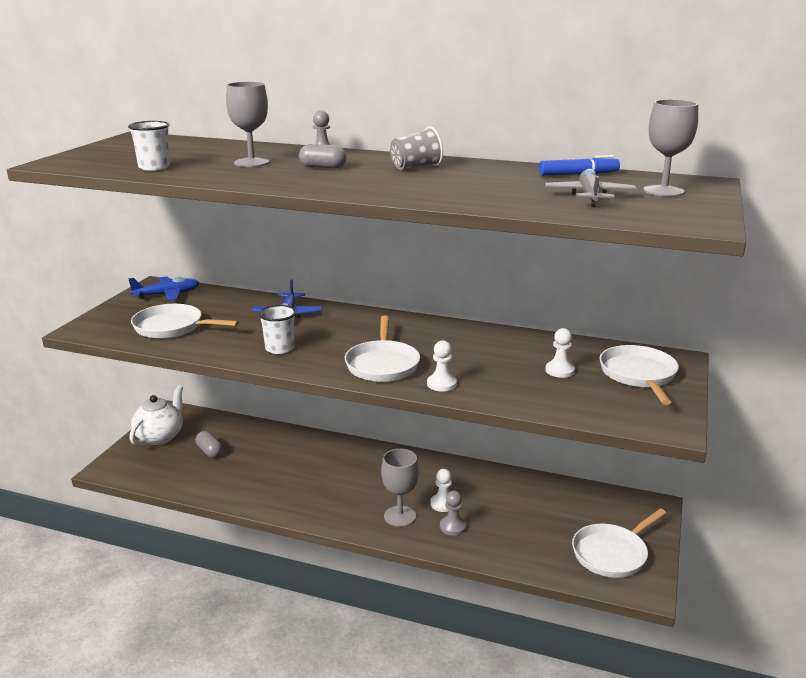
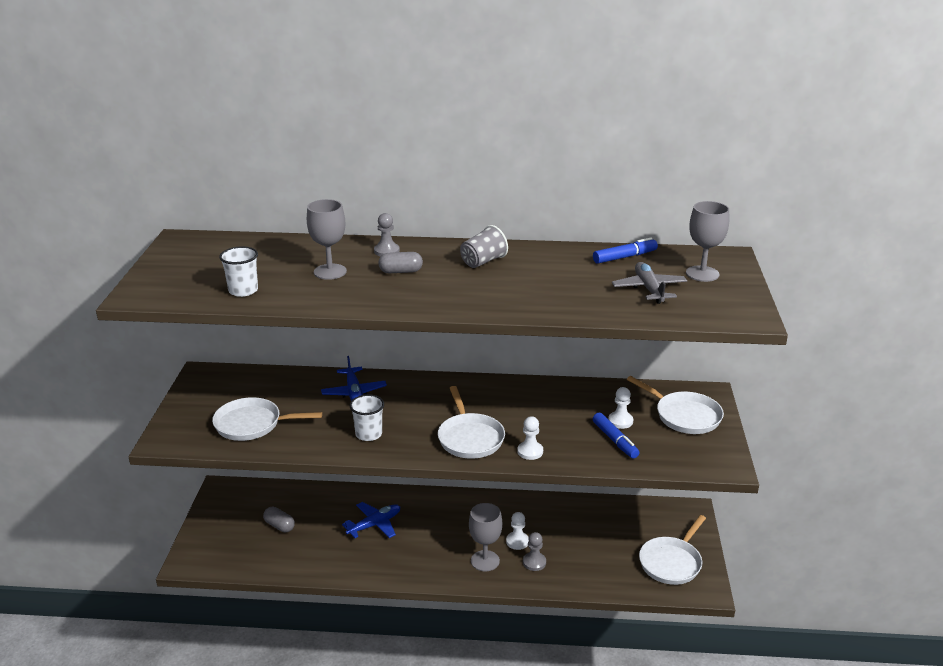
camera: 15 degrees left, 5 degrees up
blue plane [128,276,199,301] -> blue plane moved to [342,502,400,538]
white teapot [129,385,183,445] -> none
white pan [600,345,679,405] -> white pan turned 150 degrees clockwise [627,376,724,434]
none -> blue marker [593,413,639,459]

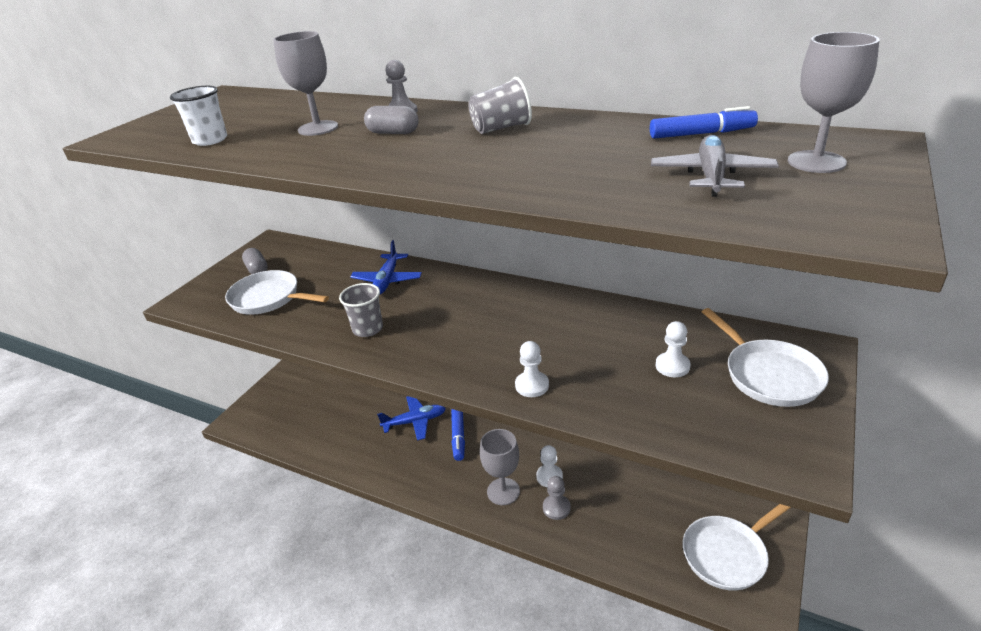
camera: 25 degrees right, 5 degrees up
grey capsule [263,507,295,532] -> grey capsule moved to [242,248,268,274]
white cup [350,394,384,441] -> grey cup [339,283,383,337]
white pan [438,386,505,459] -> none
blue marker [593,413,639,459] -> blue marker moved to [451,409,465,461]

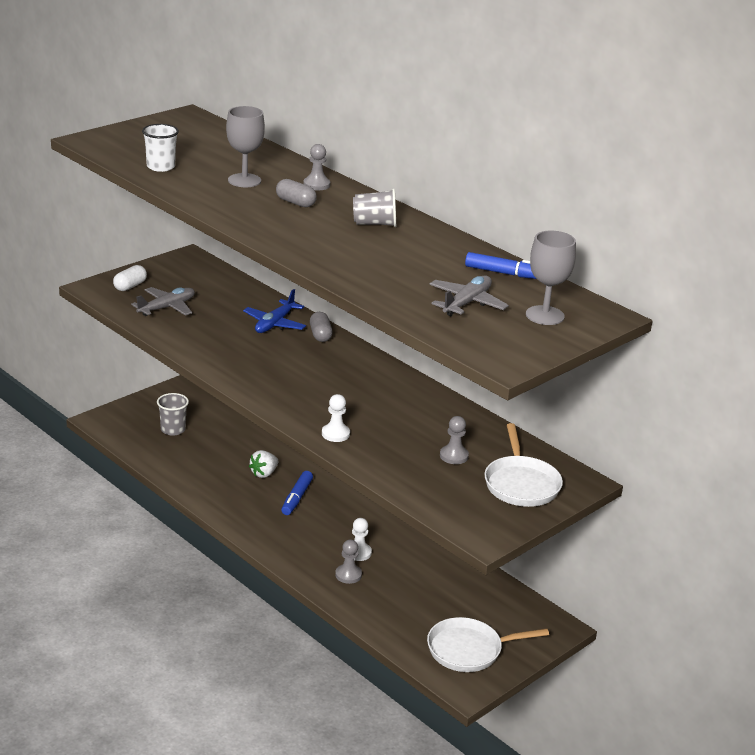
camera: 15 degrees right, 5 degrees down
white pan [225,270,329,315] -> grey plane [131,287,195,316]
grey capsule [242,248,268,274] -> grey capsule moved to [310,312,333,342]
grey cup [339,283,383,337] -> grey cup moved to [157,393,189,435]
blue plane [377,396,446,441] -> white strawberry [249,450,278,478]
grey goblet [480,429,520,505] -> none
white pawn [655,321,691,377] -> grey pawn [440,416,469,464]
none -> white capsule [113,265,147,291]

